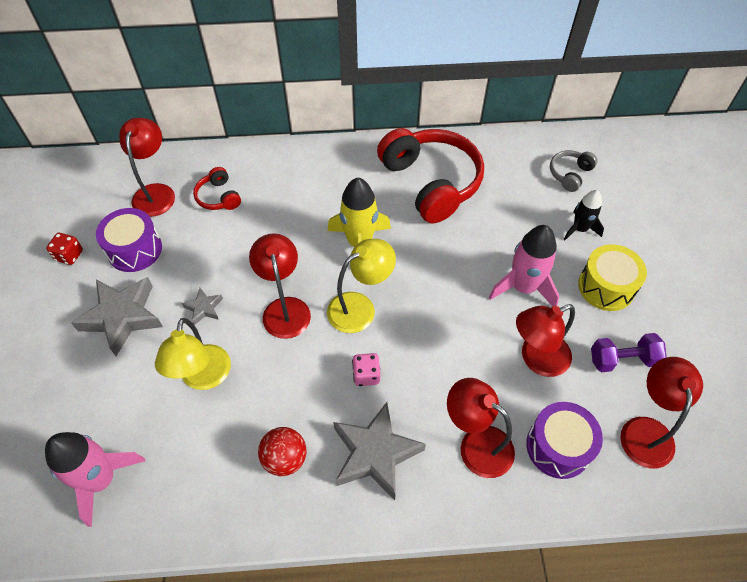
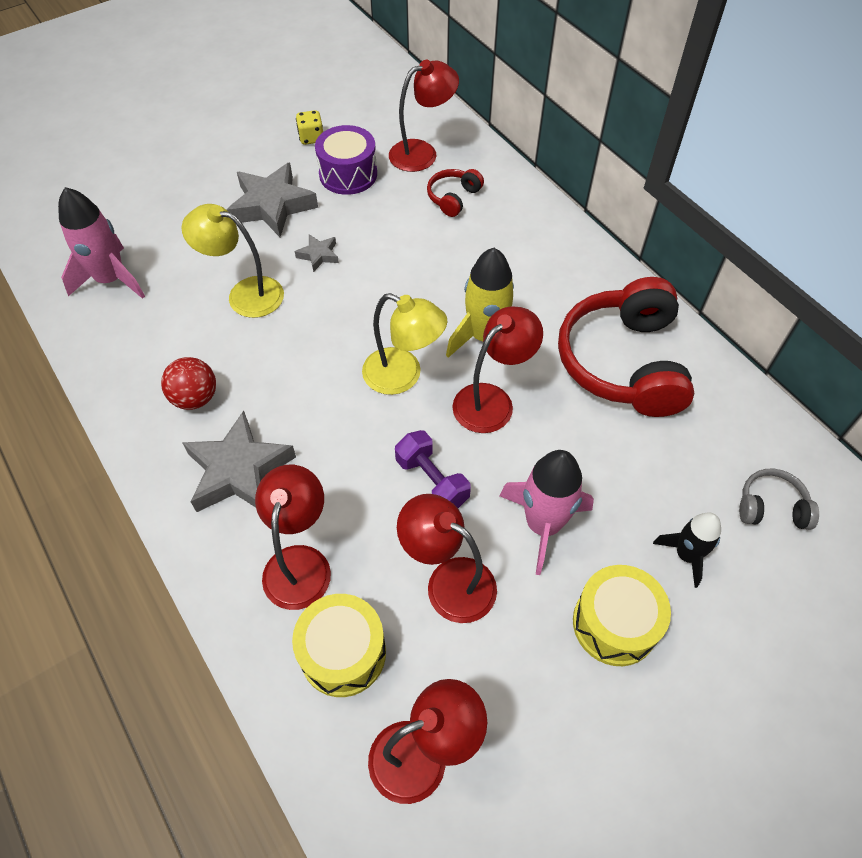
camera: 60 degrees right, 0 degrees up
red dice [46,233,83,265] -> yellow dice [296,110,323,145]
yellow lamp [155,318,231,390] -> yellow lamp turned 45 degrees clockwise [182,204,284,318]
red lamp [249,233,311,339] -> red lamp moved to [453,306,543,433]
pink dice [352,353,380,386] -> none
red headphones [377,128,484,223] -> red headphones turned 150 degrees clockwise [558,277,695,417]
purple drum [526,402,603,479] -> yellow drum [292,594,386,697]
purple dumbbell [591,333,667,372] -> purple dumbbell moved to [395,430,471,508]

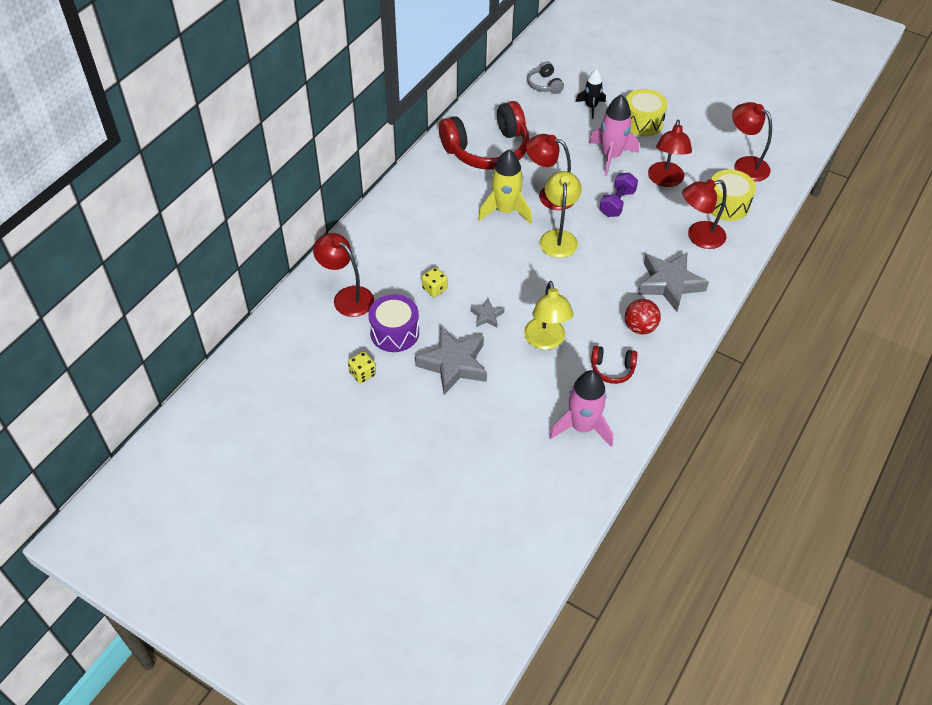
camera: 115 degrees left, 5 degrees down
red headphones [427,169,484,217] -> red headphones moved to [591,346,637,384]
none -> yellow dice [422,267,448,297]

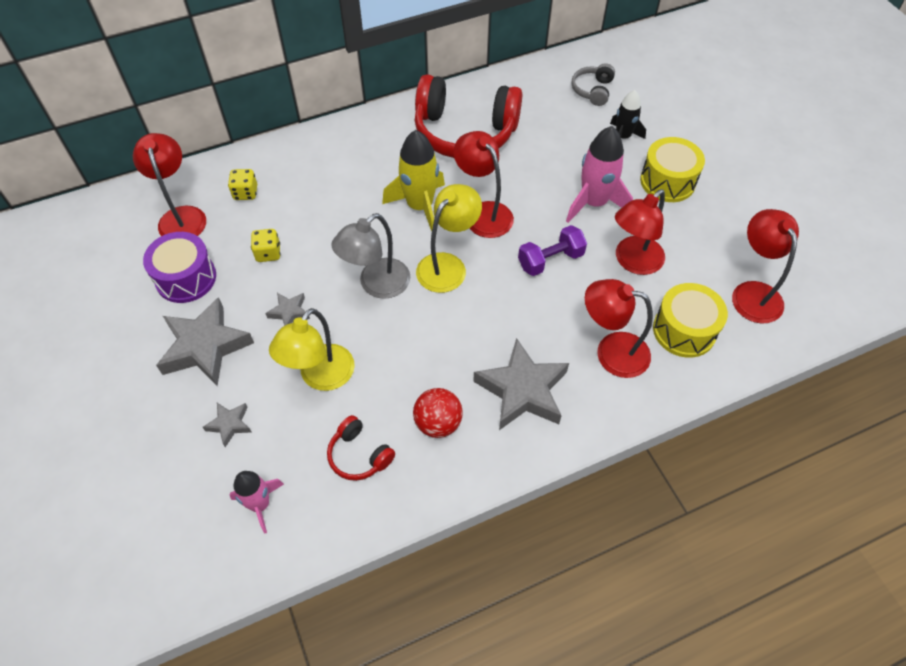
camera: 35 degrees right, 5 degrees up
yellow dice [348,351,376,383] -> yellow dice moved to [228,169,257,200]
pink rocket [549,370,613,447] -> pink rocket [230,471,284,534], size x0.62
none -> grey star [203,403,251,447]
none -> grey lamp [331,213,410,299]

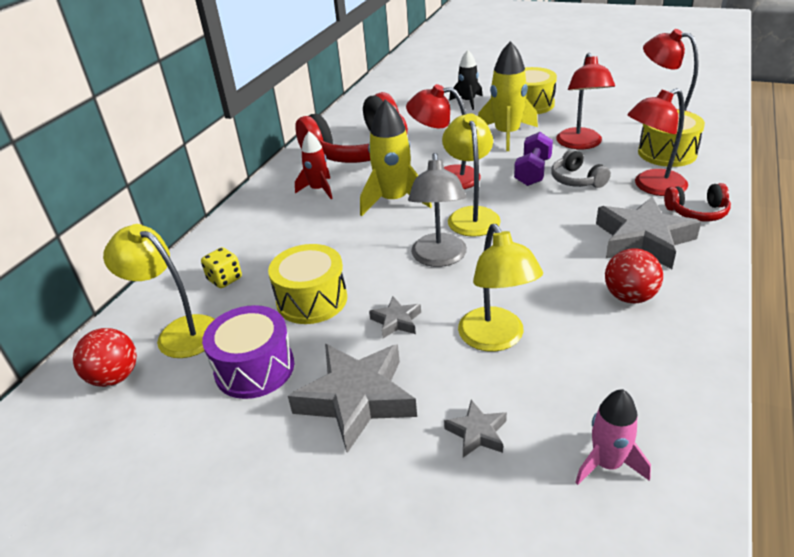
camera: 40 degrees left, 20 degrees down
red lamp [133,133,206,236] -> yellow lamp [103,224,215,358]
yellow dice [251,229,281,262] -> yellow drum [268,244,347,324]
red headphones [327,415,395,481] -> red headphones moved to [664,183,731,221]
pink rocket [566,126,633,223] -> yellow rocket [478,41,538,151]
grey headphones [571,63,615,106] -> grey headphones moved to [551,149,611,188]
none -> red ball [73,328,137,387]
none -> red rocket [295,131,333,199]

